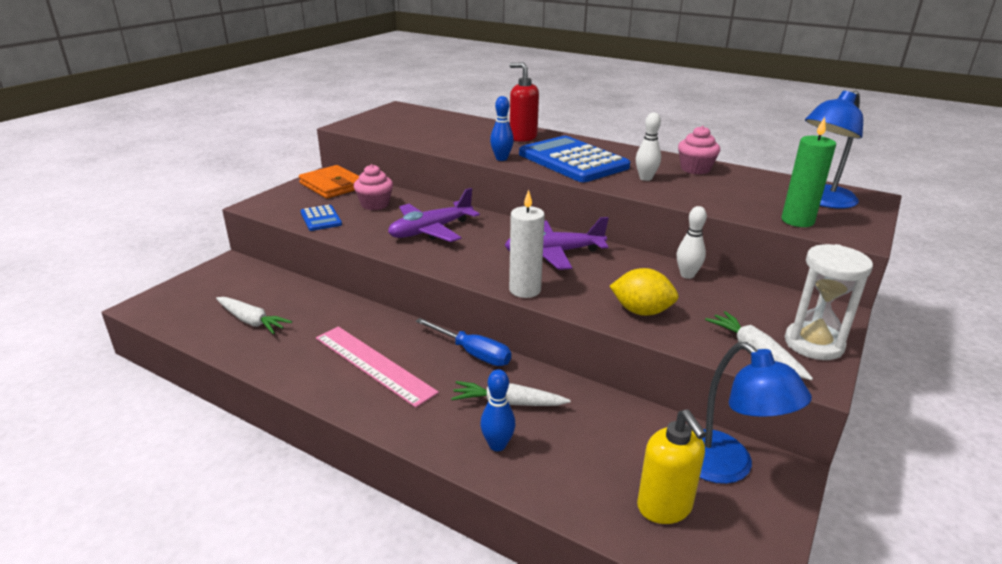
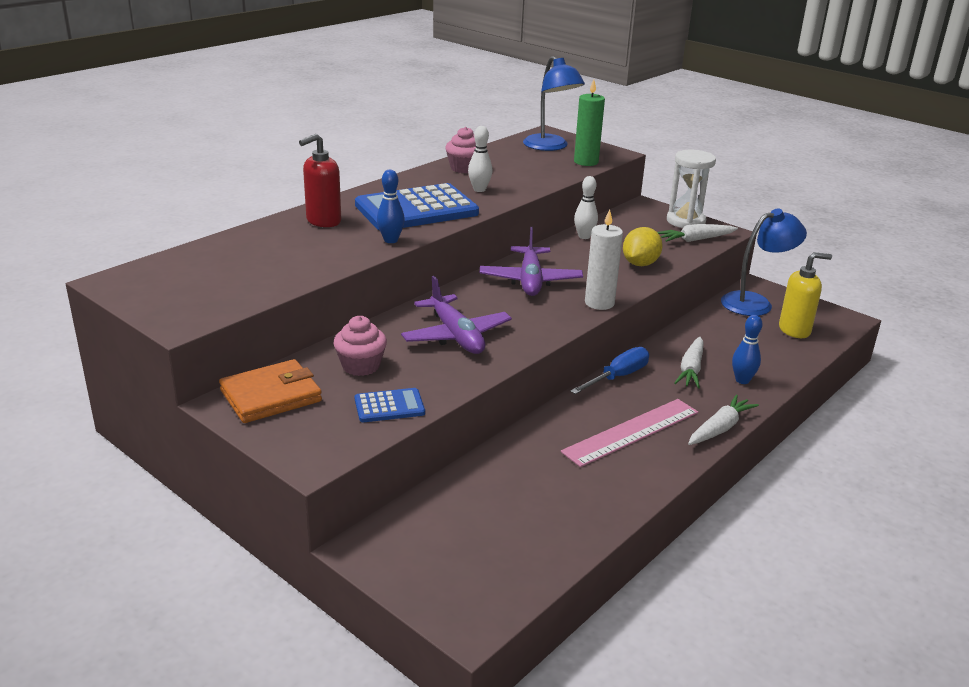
camera: 80 degrees left, 0 degrees up
white carrot [216,297,292,334] -> white carrot moved to [688,395,759,445]

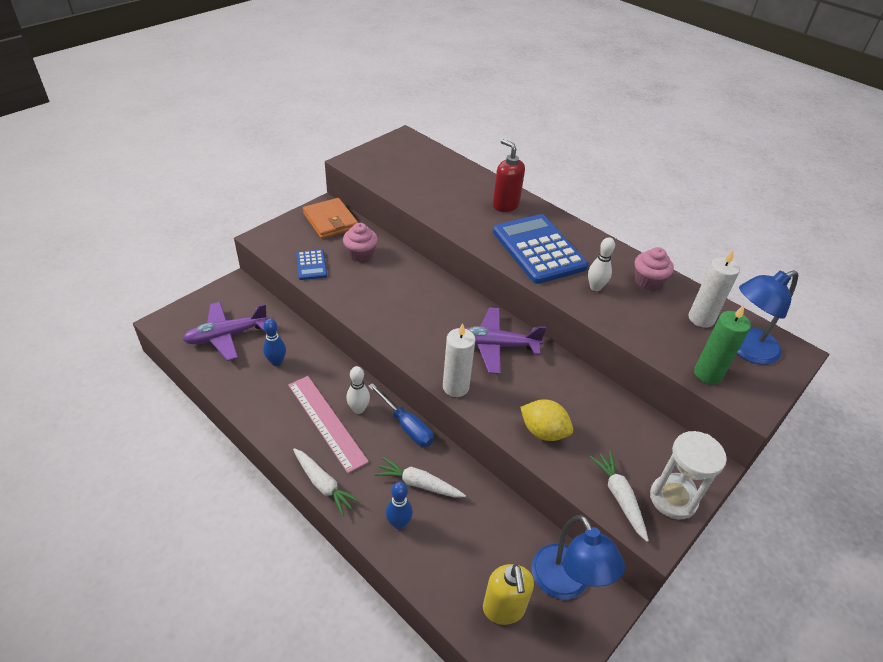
camera: 90 degrees right, 15 degrees up
blue bowling pin [377,170,405,243] -> blue bowling pin moved to [263,319,286,366]
purple plane [401,276,512,354] -> purple plane moved to [182,302,269,361]
white bowling pin [574,176,598,239] -> white bowling pin moved to [346,366,370,414]
none -> white candle [688,250,740,328]

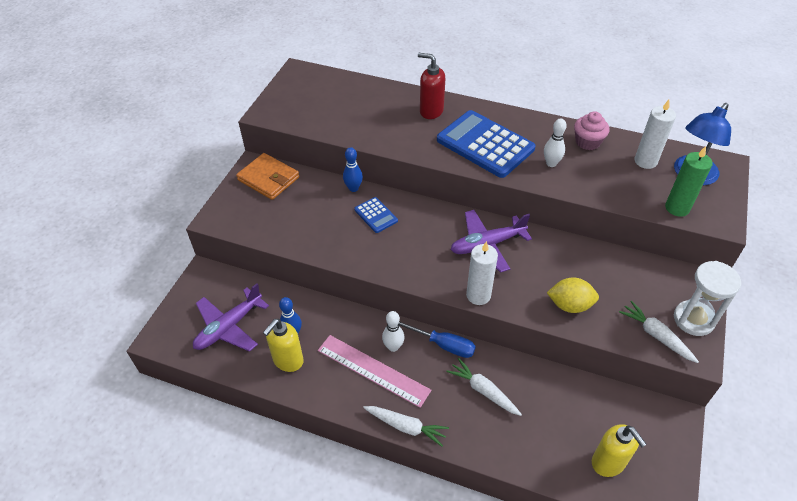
camera: 20 degrees left, 5 degrees up
blue calculator [296,250,327,280] -> blue calculator moved to [354,197,398,233]
pink cupcake [343,223,378,261] -> none
white carrot [375,457,466,498] -> white carrot turned 45 degrees clockwise [446,358,522,416]
blue bowling pin [386,482,413,529] -> blue bowling pin moved to [343,147,363,192]
blue lamp [532,515,625,599] -> none
none -> yellow soap dispenser [263,319,304,372]

